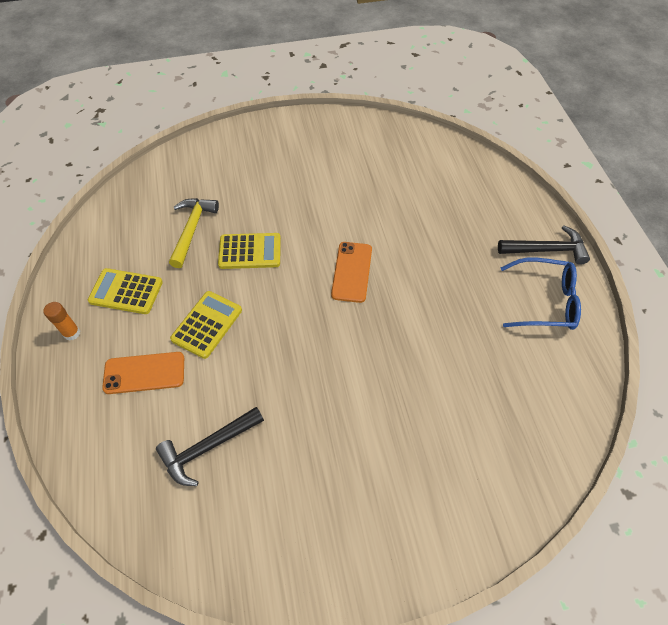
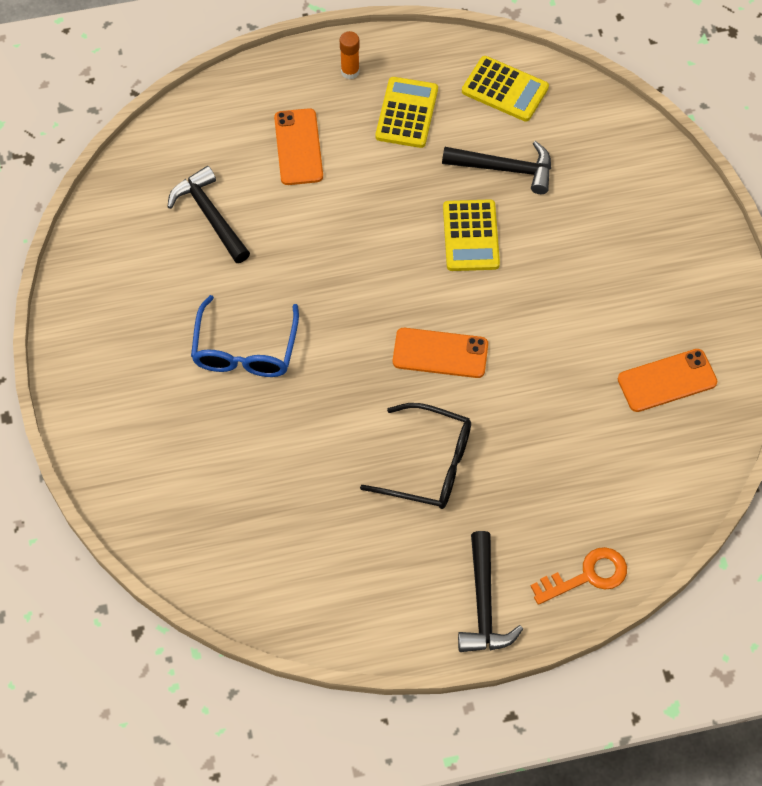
camera: 90 degrees right, 5 degrees up
yellow hammer [169,198,219,268] -> black hammer [442,141,551,194]
yellow calculator [170,291,242,359] -> yellow calculator moved to [462,56,549,122]
blue glasses [500,258,581,330] -> blue glasses moved to [191,295,299,377]
none -> black glasses [360,403,471,509]
none -> orange key [530,547,627,605]
none -> orange phone [618,349,717,412]

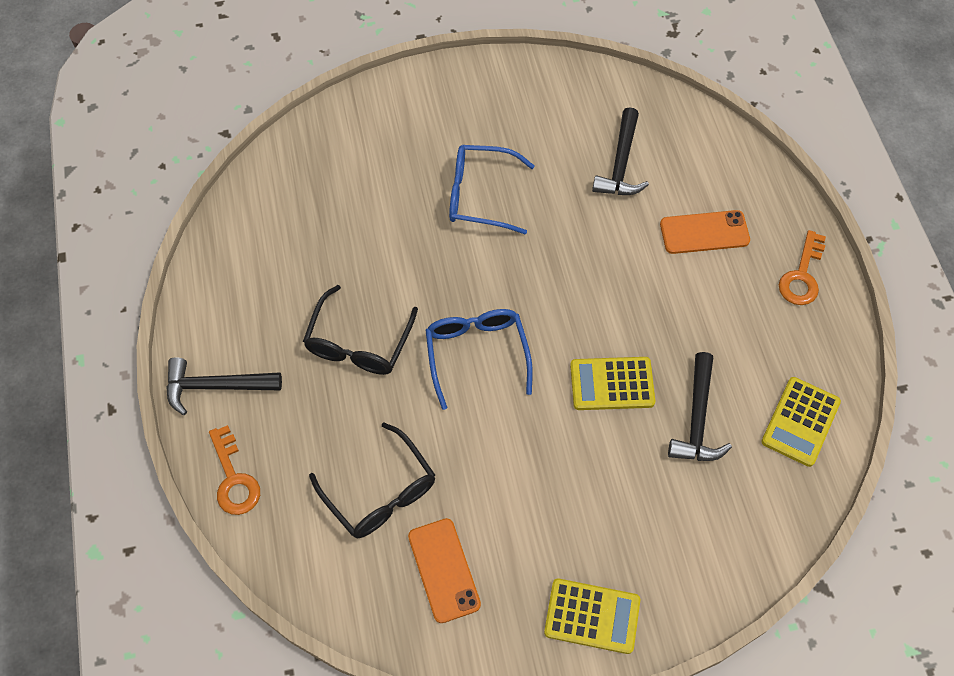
camera: 90 degrees right, 0 degrees up
black hammer [167,166,250,263] -> black hammer turned 135 degrees clockwise [592,107,649,195]
orange glue stick [340,31,360,79] -> orange key [779,230,826,305]
yellow calculator [376,77,438,148] -> yellow calculator moved to [544,578,640,654]
orange phone [393,328,488,378] -> blue glasses [426,309,533,410]
none -> black glasses [309,422,435,538]

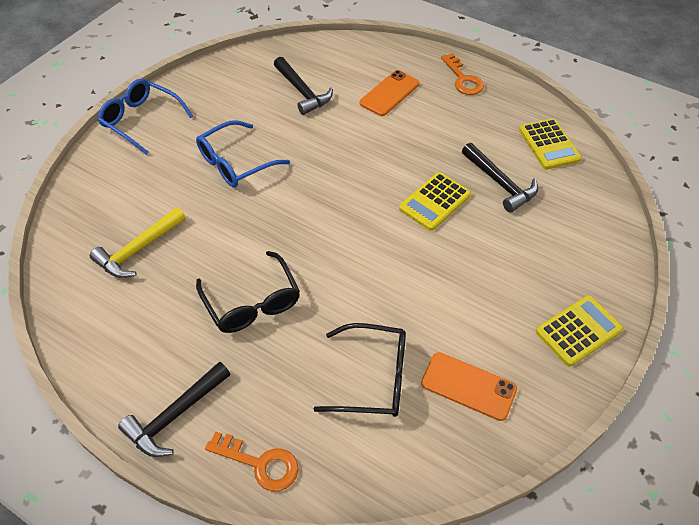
camera: 45 degrees left, 10 degrees down
blue glasses [426,309,533,410] -> blue glasses moved to [97,79,193,155]
none -> yellow hammer [90,207,186,278]

